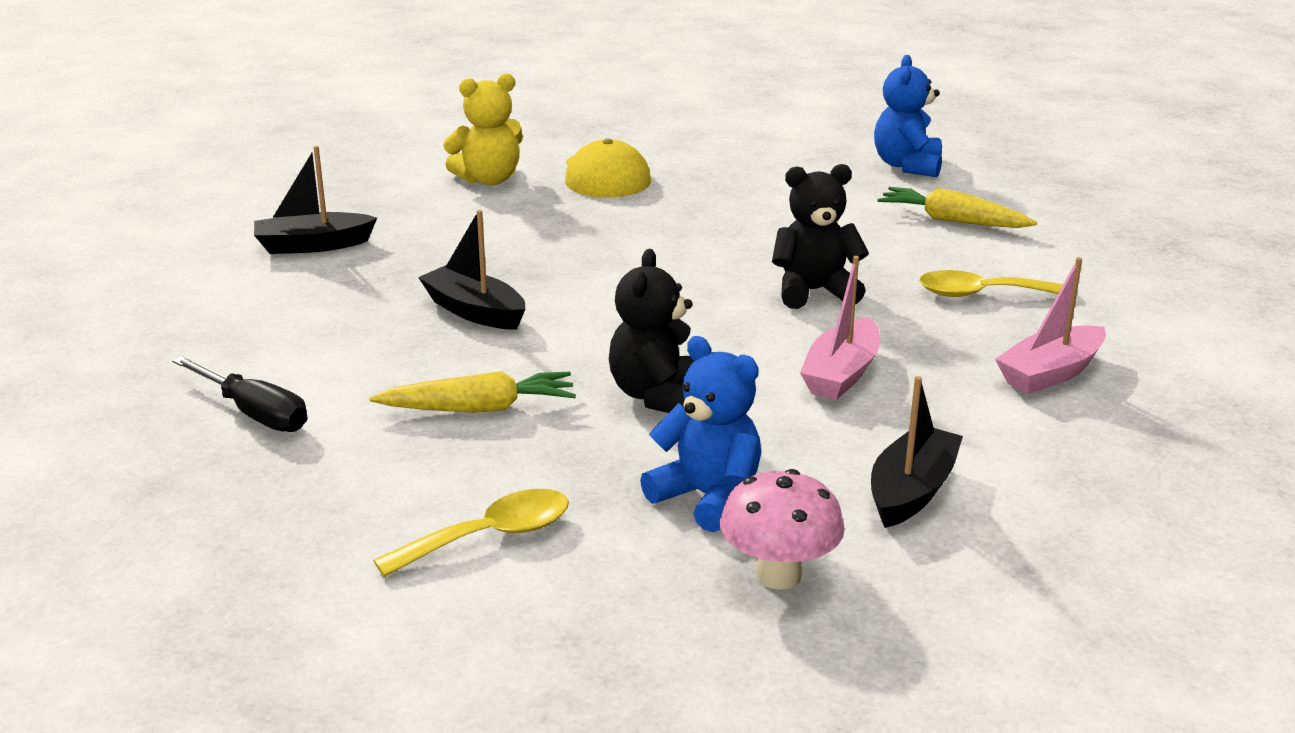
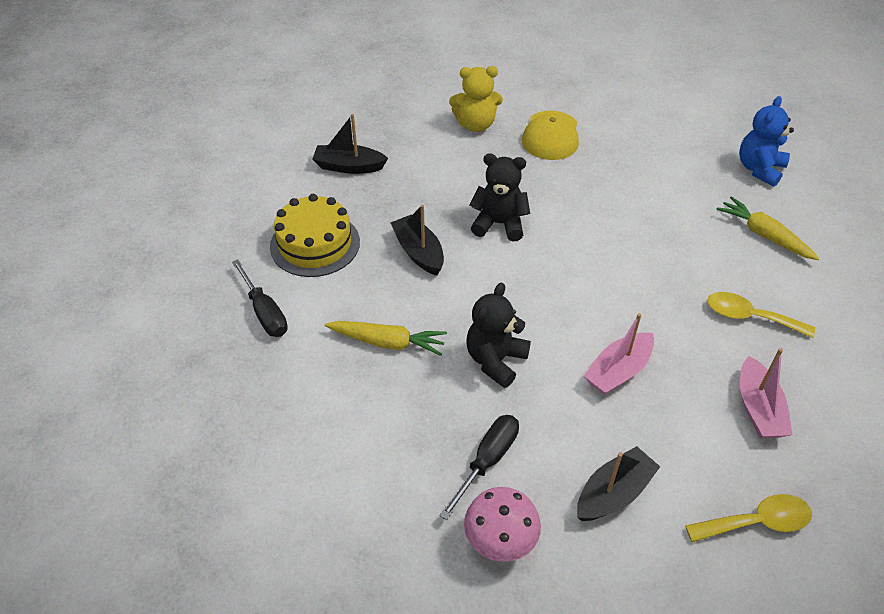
camera: 20 degrees right, 20 degrees up
yellow spoon [373,489,569,577] -> yellow spoon moved to [685,494,812,542]
blue teddy bear [640,336,761,532] -> black screwdriver [440,415,519,520]
black teddy bear [772,164,869,309] -> black teddy bear moved to [470,154,530,242]
pink boat [995,257,1106,394] -> pink boat turned 75 degrees counterclockwise [740,348,793,438]
none -> yellow cake [270,194,360,277]

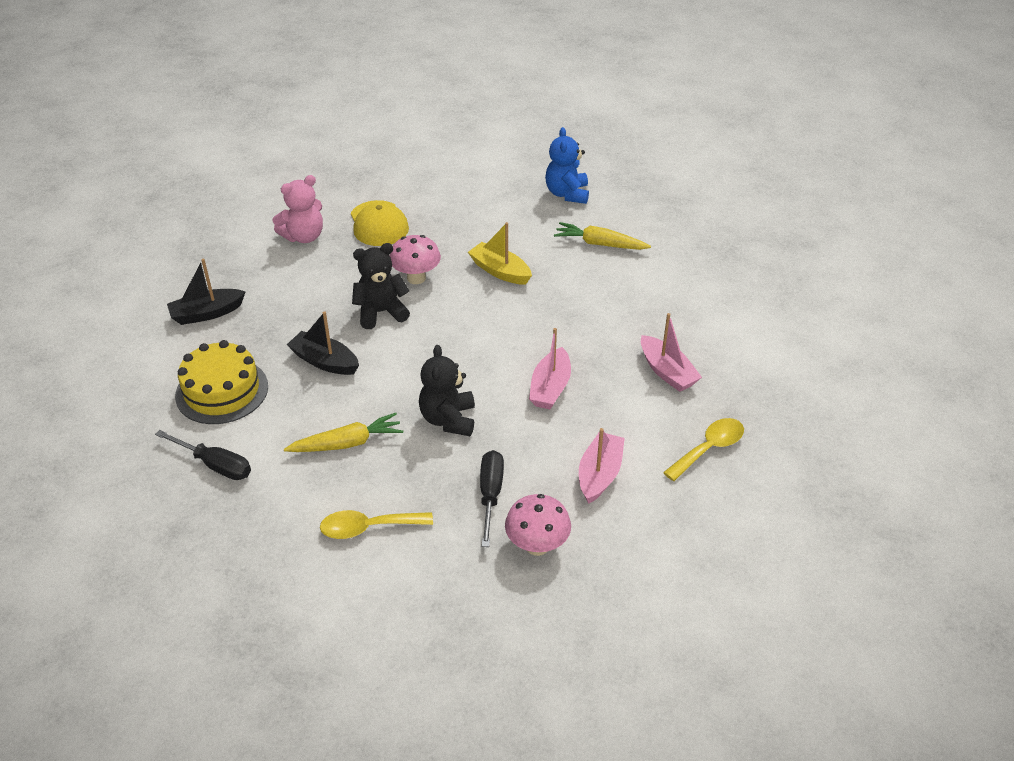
camera: 30 degrees left, 5 degrees down
yellow teddy bear [449,66,503,132] -> pink teddy bear [272,175,323,243]
black boat [577,446,660,521] -> pink boat [579,428,625,504]
yellow spoon [707,292,815,338] -> yellow spoon moved to [320,510,433,539]
none -> pink mushroom [390,235,441,284]
none -> yellow boat [468,222,532,285]

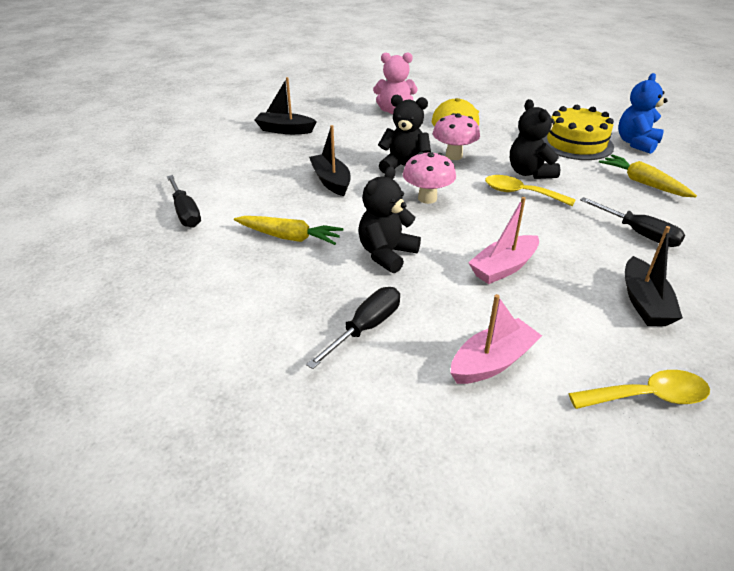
camera: 35 degrees right, 5 degrees down
yellow cake [175,340,268,424] -> yellow cake moved to [542,105,614,160]
yellow spoon [320,510,433,539] -> yellow spoon moved to [485,175,576,207]
yellow boat [468,222,532,285] -> black teddy bear [510,99,560,179]
pink mushroom [505,494,571,556] -> pink mushroom moved to [403,152,456,204]
pink boat [641,313,702,392] -> black boat [625,226,683,326]
none -> black screwdriver [580,197,685,247]

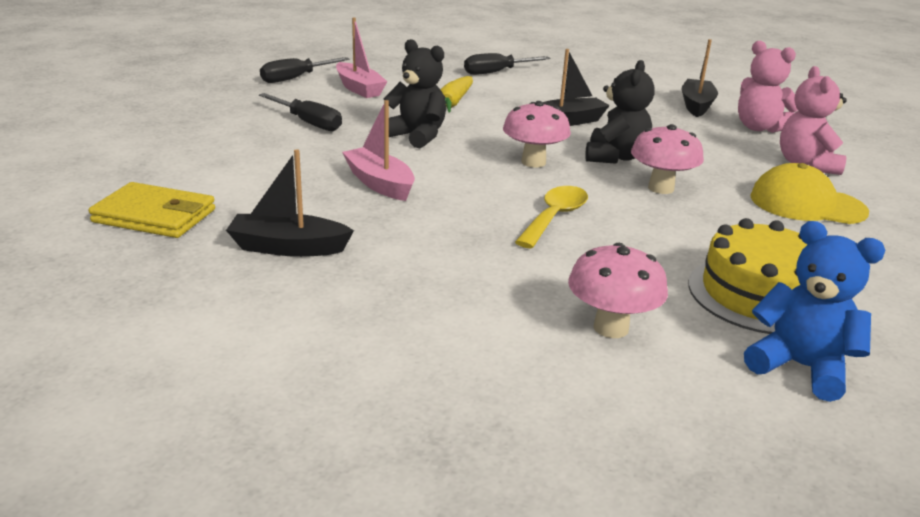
camera: 90 degrees right, 10 degrees down
pink boat [451,294,542,384] -> pink boat moved to [336,17,387,98]
black teddy bear [510,99,560,179] -> none
yellow spoon [568,370,710,409] -> yellow wallet [89,182,215,238]
black screwdriver [580,197,685,247] -> black screwdriver moved to [260,57,350,83]
yellow carrot [599,155,697,197] -> pink mushroom [568,243,668,338]
none -> pink teddy bear [738,41,798,133]

